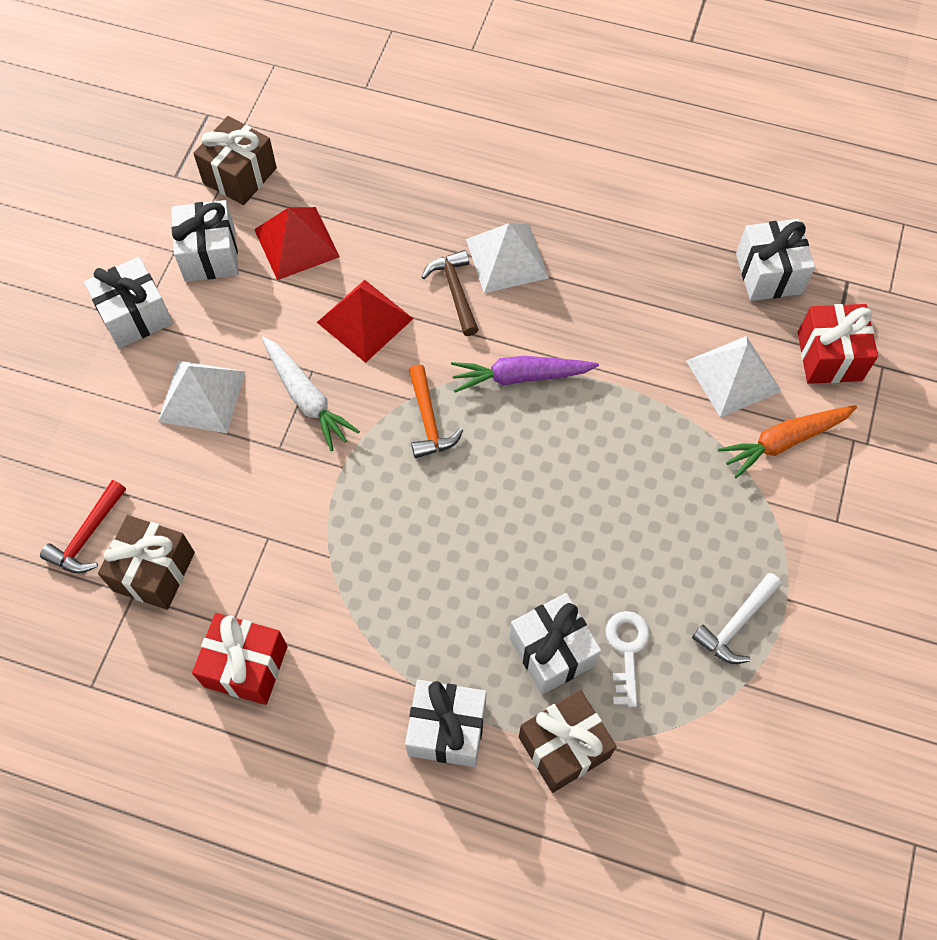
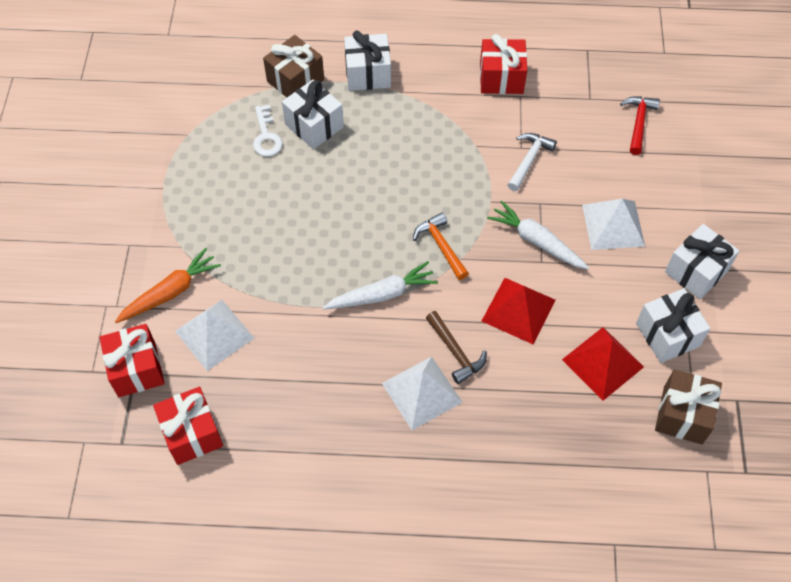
camera: 165 degrees right, 5 degrees down
brown gift [98,515,195,610] -> none
purple carrot [451,356,599,393] -> white carrot [323,261,438,309]
white hammer [692,573,782,664] -> white hammer moved to [508,133,557,191]
white gift [736,219,815,301] -> red gift [153,387,223,465]

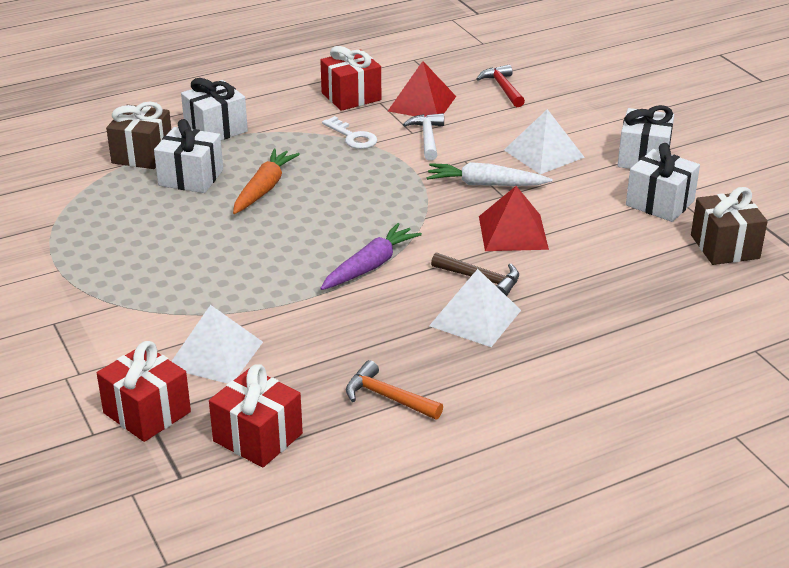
camera: 30 degrees left, 25 degrees down
orange carrot [115,248,221,323] -> orange carrot moved to [233,149,300,214]
white key [253,105,283,157] -> white key moved to [322,116,377,149]
white carrot [323,261,438,309] -> purple carrot [320,223,422,290]
orange hammer [413,213,469,280] -> orange hammer moved to [346,360,443,420]
red pyramid [562,327,644,401] -> red pyramid moved to [388,61,456,117]

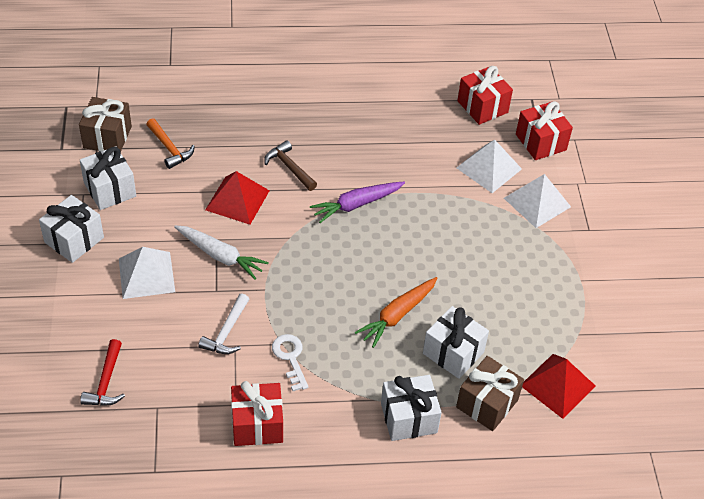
camera: 160 degrees left, 15 degrees up
orange hammer [346,360,443,420] -> orange hammer moved to [146,118,195,169]
red pyramid [388,61,456,117] -> red pyramid moved to [522,354,596,419]
white pyramid [429,269,521,347] -> white pyramid moved to [504,174,571,228]

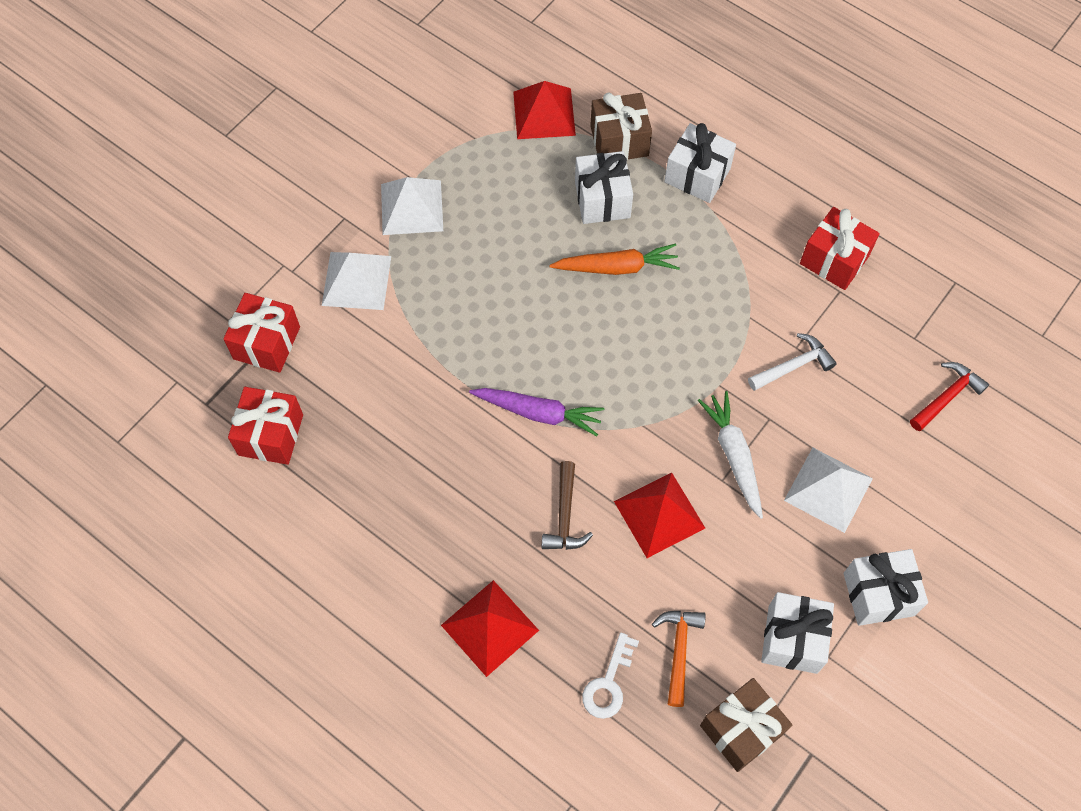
camera: 135 degrees left, 15 degrees up
white key [272,334,309,391] -> white key moved to [582,633,639,719]
white pyramid [456,140,522,193] -> white pyramid moved to [381,177,443,235]
none -> red pyramid [441,580,539,677]

